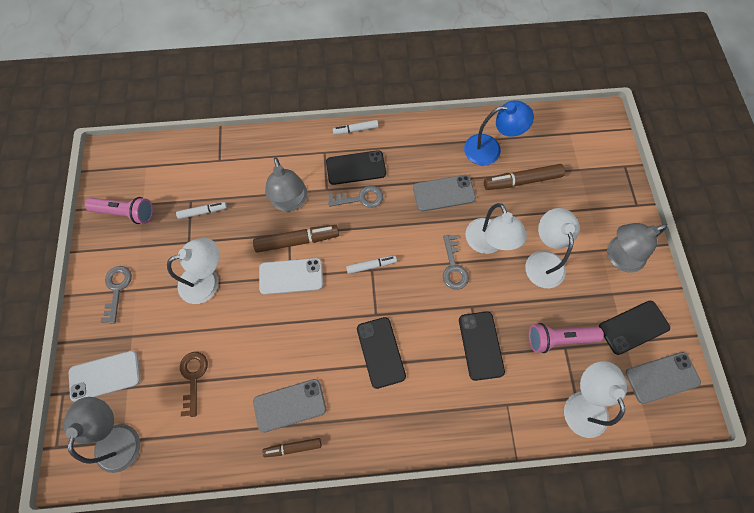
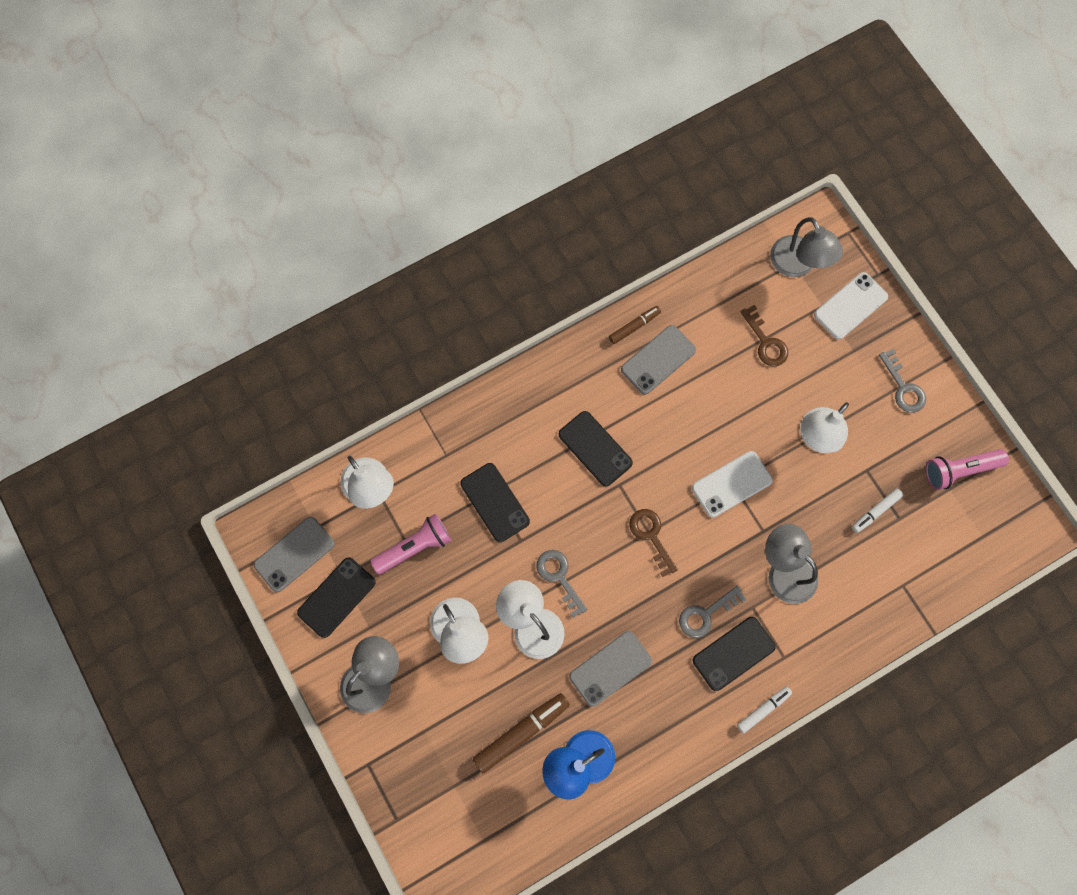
camera: 155 degrees right, 5 degrees up
brown marker [253,225,339,253] -> none
white marker [346,255,397,274] -> brown key [629,509,678,577]

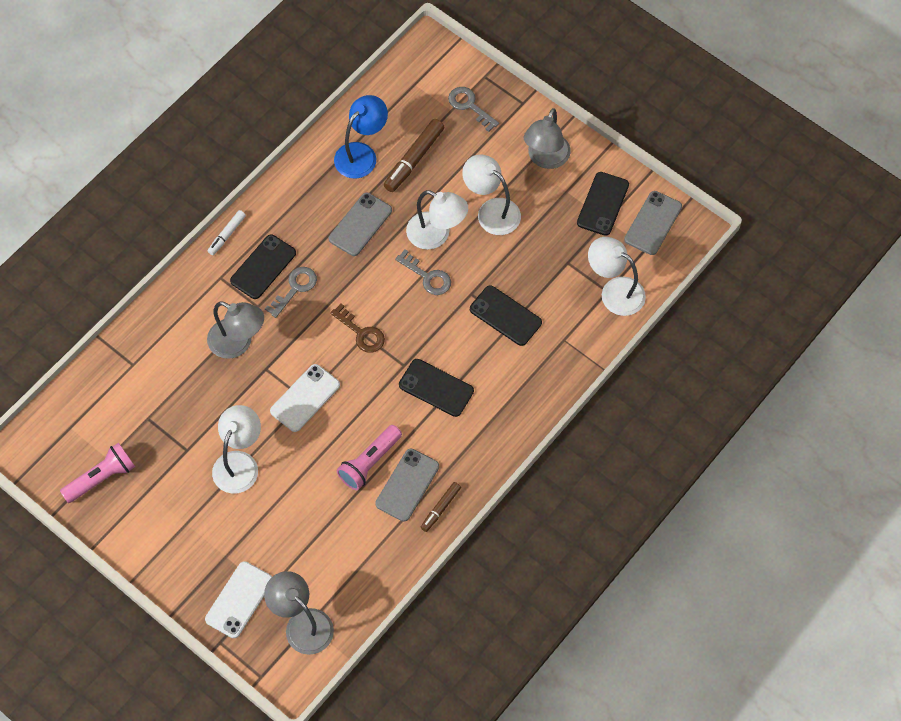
camera: 160 degrees right, 10 degrees down
pink flashlight [370,513,452,574] -> pink flashlight moved to [337,425,402,490]
brown key [740,305,788,366] -> none
white marker [852,488,903,533] -> none
grey key [879,349,926,413] -> grey key moved to [448,87,499,132]

